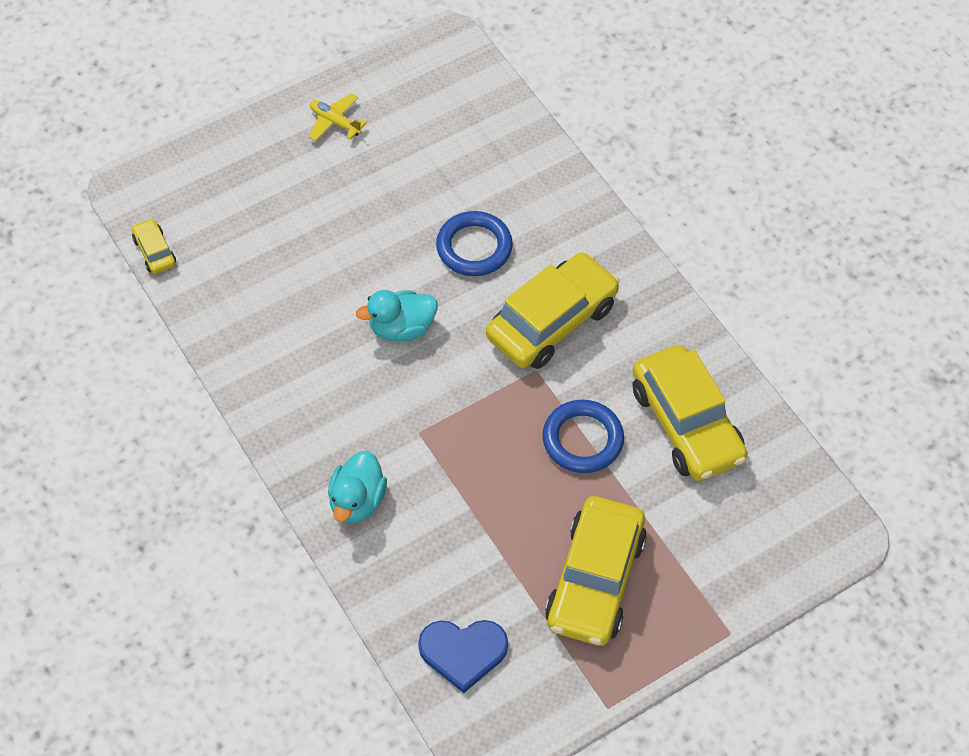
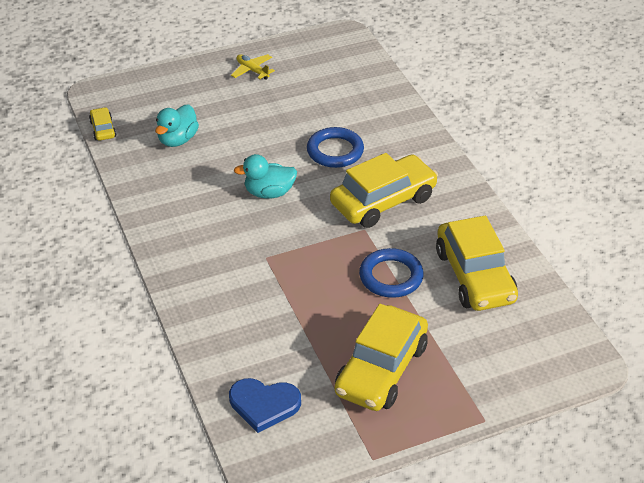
camera: 10 degrees right, 15 degrees down
turquoise duck [328,451,387,524] -> turquoise duck moved to [155,104,199,147]

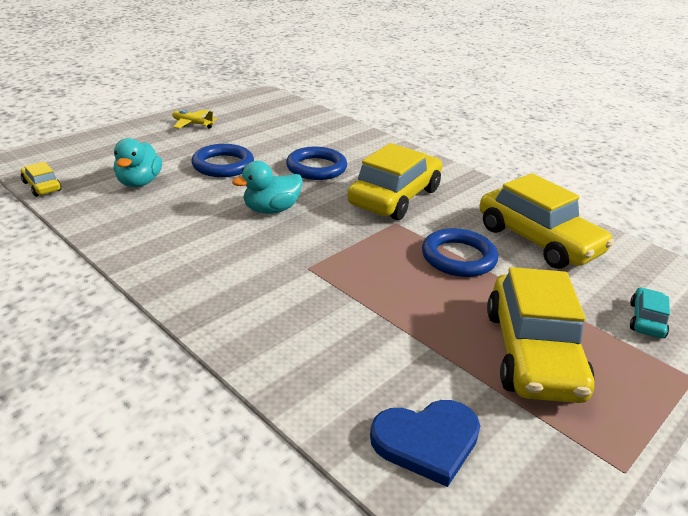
camera: 25 degrees left, 10 degrees down
none -> blue ring [191,144,254,177]
none -> turquoise car [630,287,670,338]

